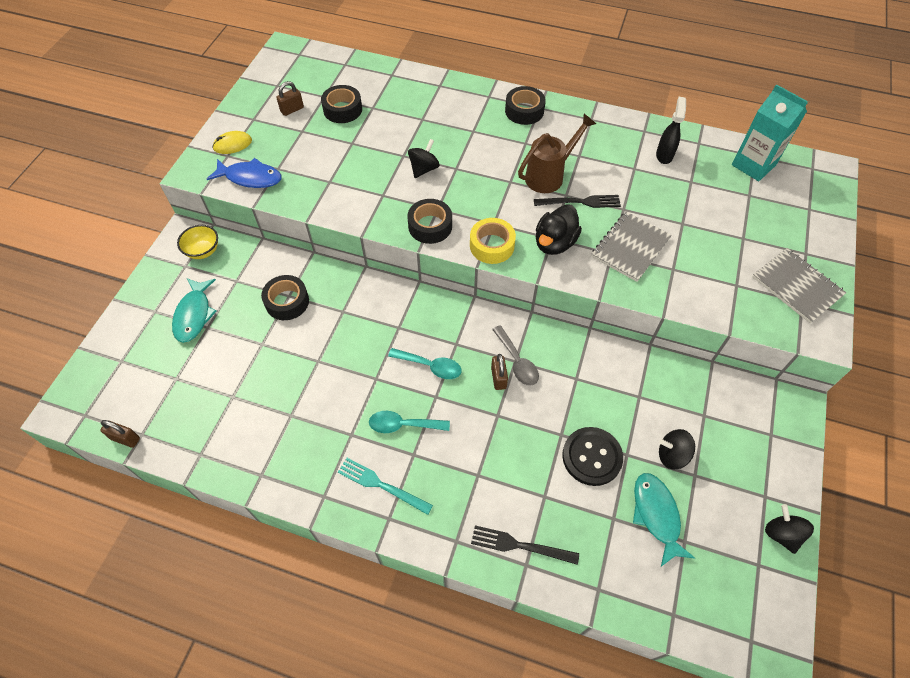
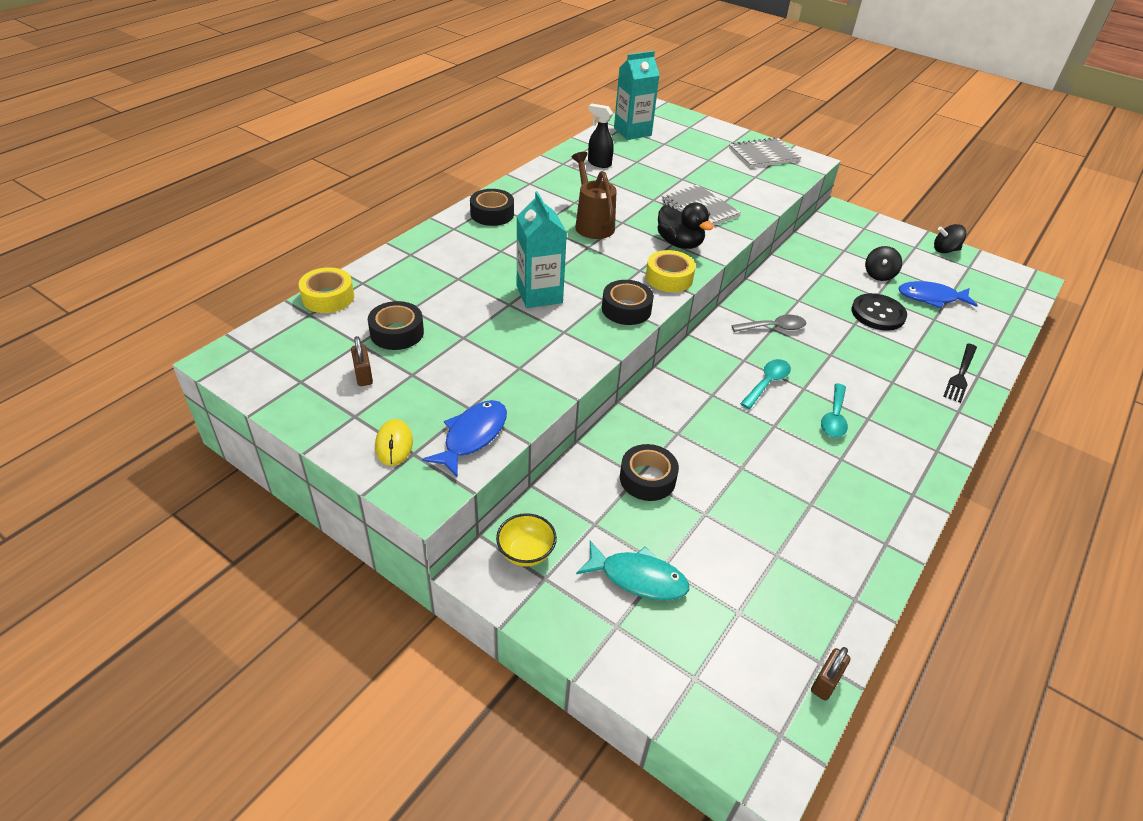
camera: 75 degrees left, 15 degrees down
turquoise fork [338,458,433,515] -> none
black spinning top [408,139,440,178] -> turquoise carton [517,191,567,308]
brown padlock [491,354,508,390] -> none
black fork [534,195,621,208] -> none
turquoise fish [633,473,695,567] -> blue fish [898,281,978,308]
none -> yellow tape [299,267,354,313]

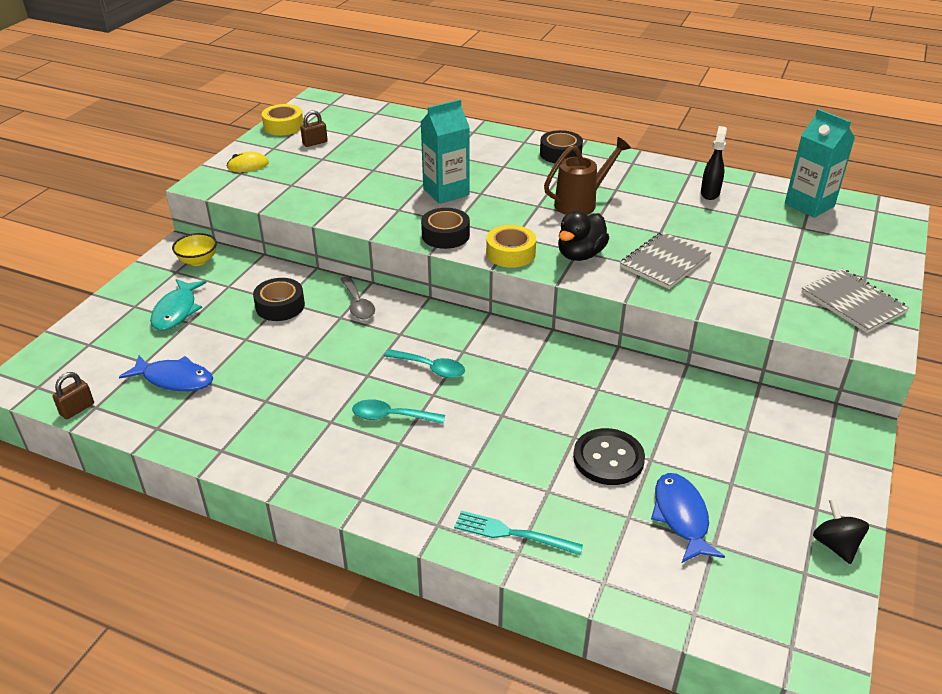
camera: 80 degrees right, 5 degrees down
yellow tape [299,267,354,313] -> yellow tape moved to [262,104,304,135]
black tape [368,301,424,350] -> none
blue fish [422,400,507,477] -> blue fish moved to [119,355,213,391]
grey spoon [731,315,806,332] -> grey spoon moved to [341,276,375,319]
brown padlock [811,647,851,701] -> brown padlock turned 75 degrees counterclockwise [53,372,94,419]
black spinning top [865,246,902,281] -> none
black fork [943,344,977,403] -> turquoise fork [454,511,583,555]

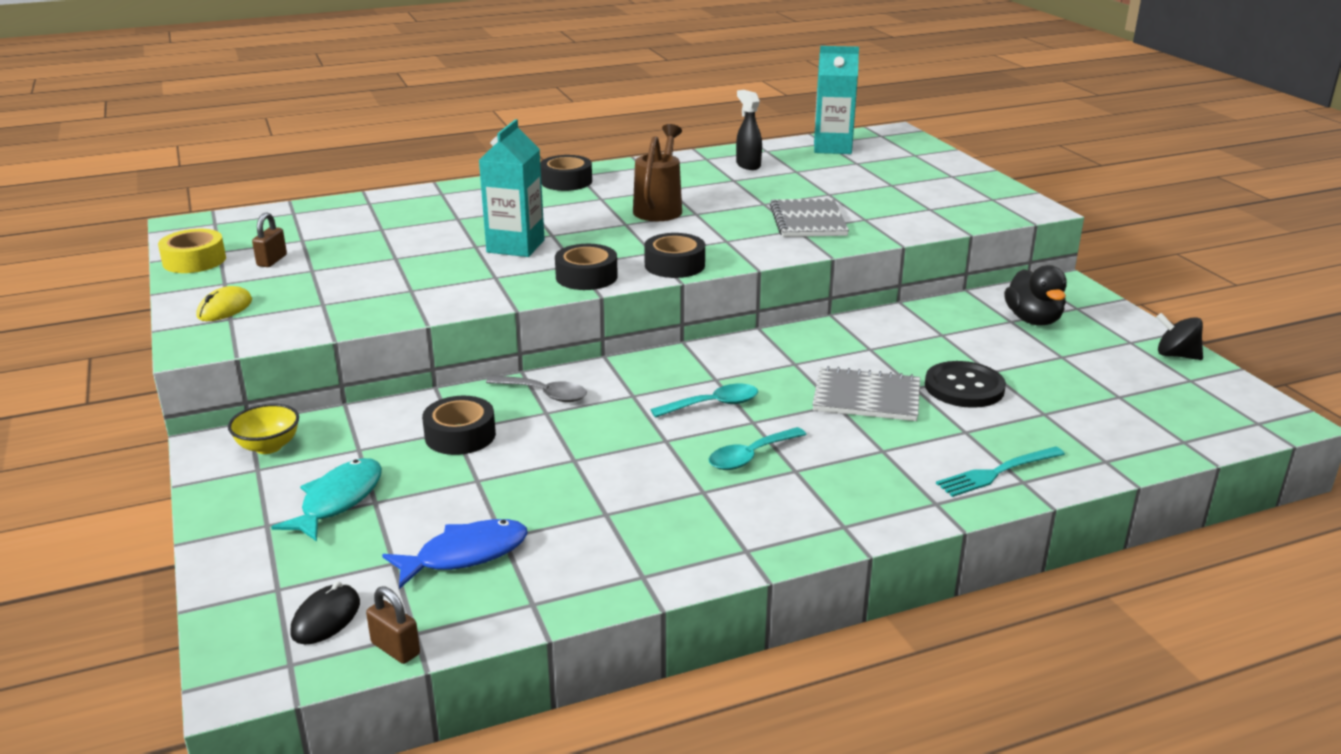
camera: 45 degrees left, 10 degrees down
brown padlock [53,372,94,419] -> brown padlock turned 45 degrees counterclockwise [366,586,420,664]
turquoise fish [150,279,206,331] -> turquoise fish turned 120 degrees counterclockwise [271,458,382,542]
yellow tape [486,225,536,268] -> black tape [644,233,705,278]
black duck [558,211,609,261] -> black duck moved to [1004,265,1067,326]
blue fish [651,473,725,563] -> none
grey notebook [801,269,909,333] -> grey notebook moved to [812,366,920,421]
none -> black mouse [290,581,360,645]

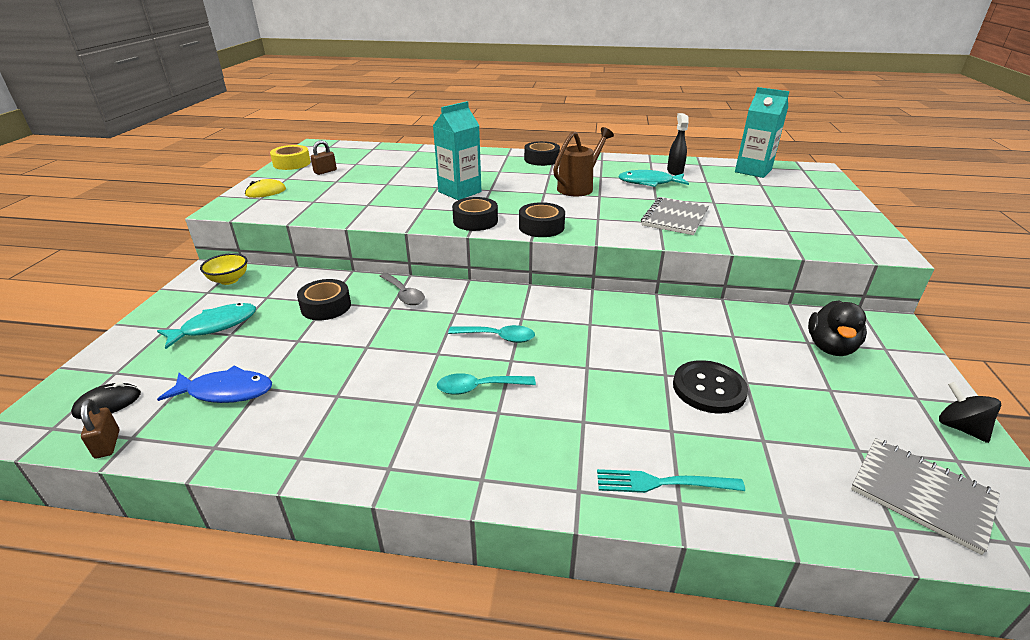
camera: 30 degrees right, 5 degrees up
grey notebook [812,366,920,421] -> grey notebook moved to [851,438,1000,555]
none -> turquoise fish [618,170,689,187]

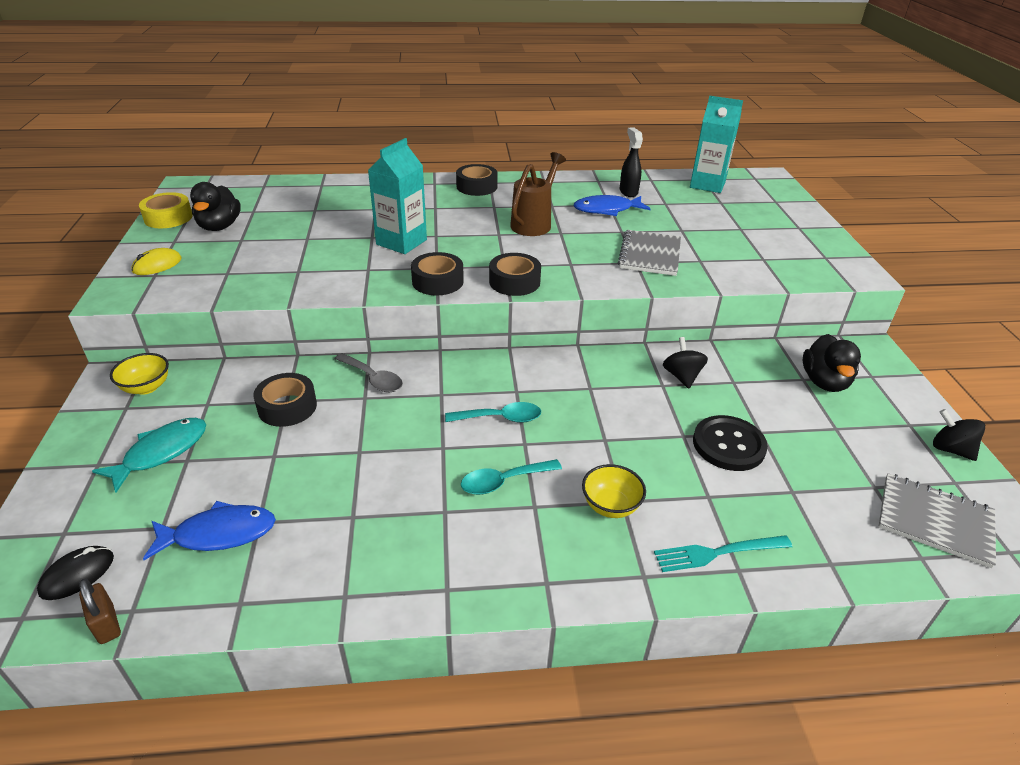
camera: 15 degrees left, 5 degrees up
brown padlock [311,140,337,175] -> black duck [190,182,241,231]
turquoise fish [618,170,689,187] -> blue fish [574,195,651,216]
none -> yellow bowl [582,464,646,518]
none -> black spinning top [663,337,708,388]

